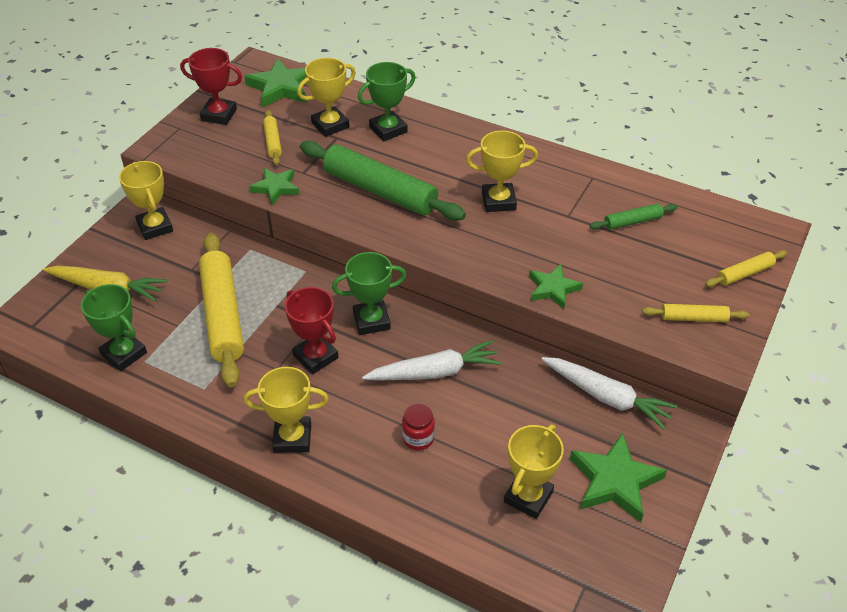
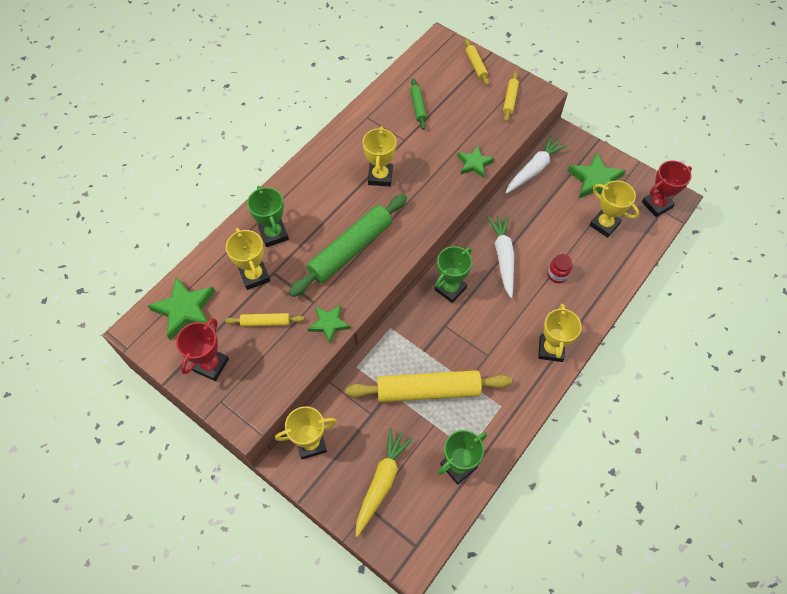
camera: 80 degrees left, 15 degrees up
red trophy [285,287,339,374] -> red trophy moved to [642,160,692,217]
green trophy [332,252,407,335] -> green trophy turned 45 degrees clockwise [434,246,472,303]

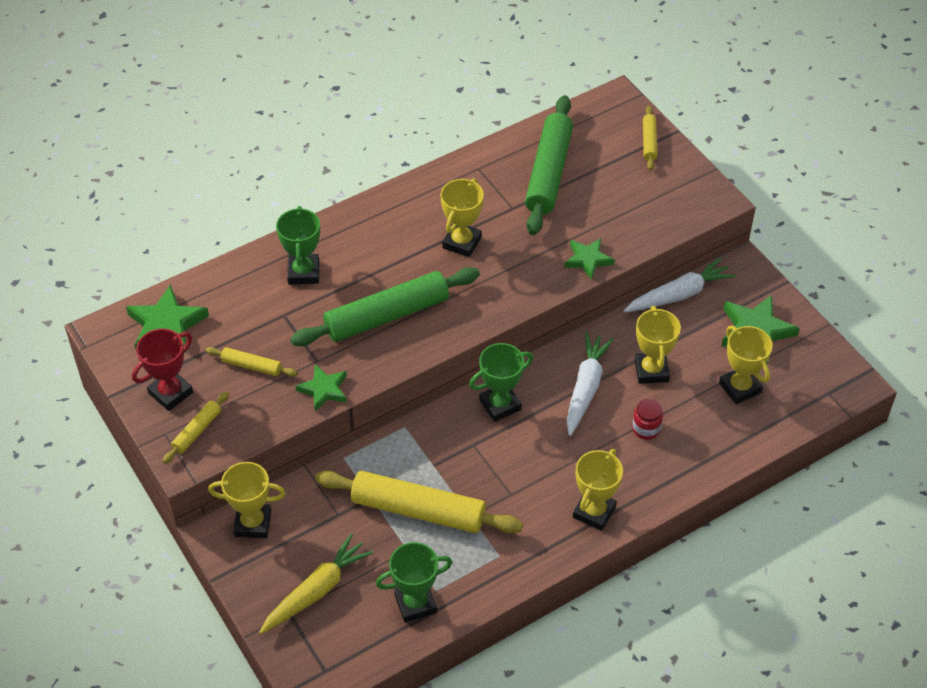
camera: 20 degrees right, 10 degrees down
yellow trophy [226,228,270,290] -> yellow trophy moved to [635,306,681,384]
green rolling pin [410,78,427,130] -> green rolling pin [525,95,573,235], size x2.13
yellow rolling pin [503,72,519,122] -> yellow rolling pin moved to [163,391,229,464]
red trophy [642,160,692,217] -> none

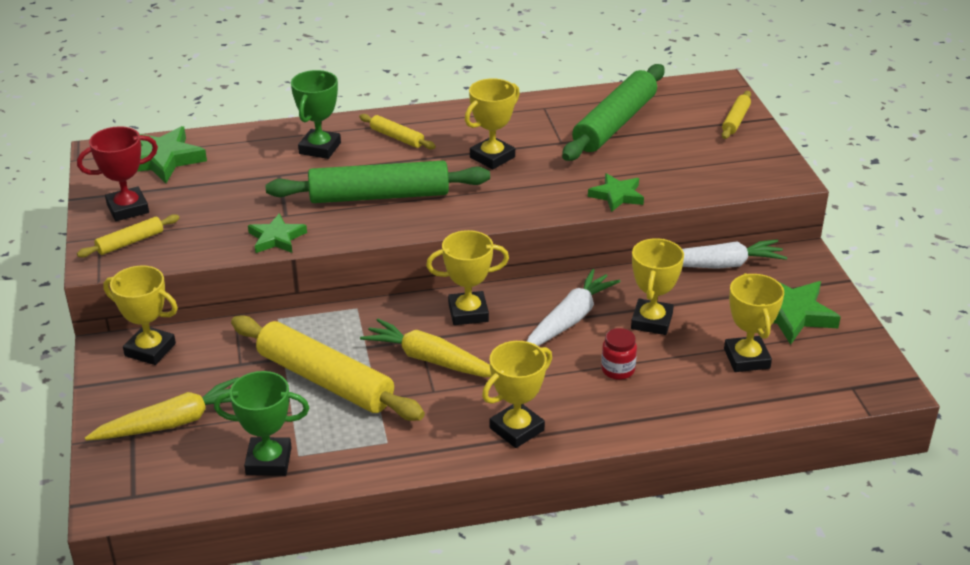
camera: 20 degrees right, 15 degrees down
yellow rolling pin [205,347,297,377] -> yellow rolling pin moved to [359,114,436,150]
green trophy [469,343,533,422] -> yellow trophy [426,230,509,325]
none -> yellow carrot [360,319,492,377]

